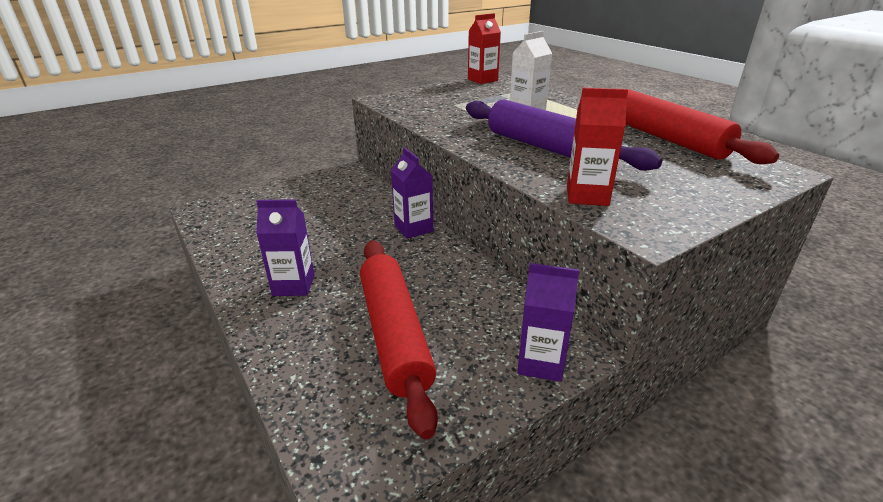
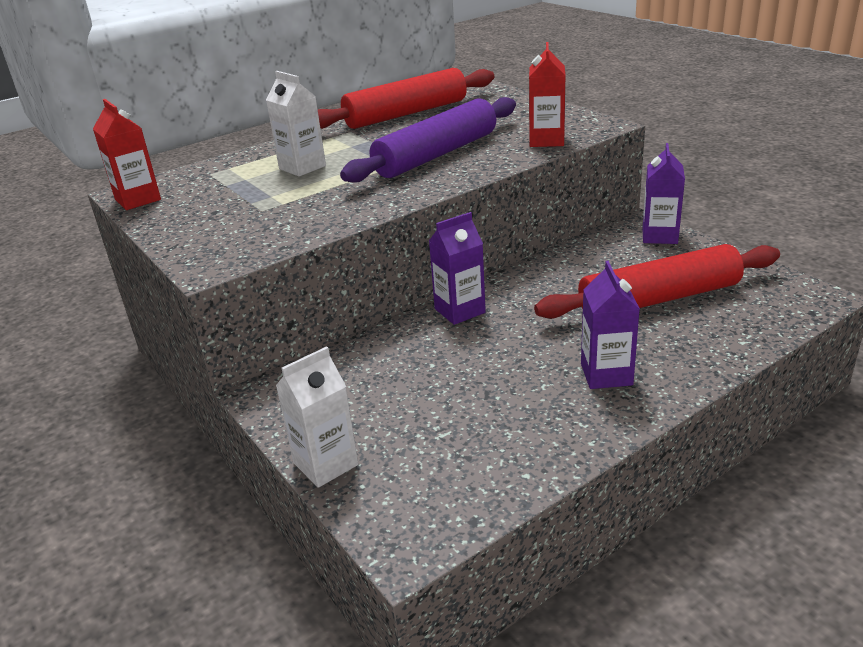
camera: 90 degrees left, 0 degrees up
none -> white carton [276,346,359,488]

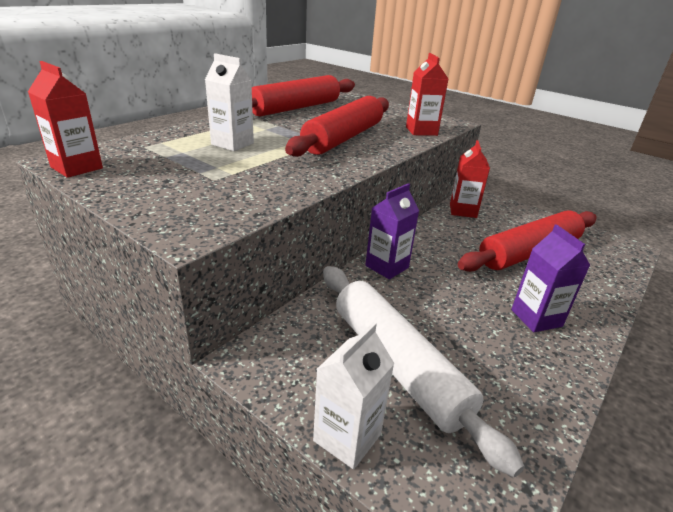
camera: 20 degrees left, 0 degrees up
purple rolling pin [340,97,516,183] -> red rolling pin [285,96,389,157]
purple carton [642,143,685,244] -> none
none -> white rolling pin [323,266,525,477]
none -> red carton [450,140,490,218]

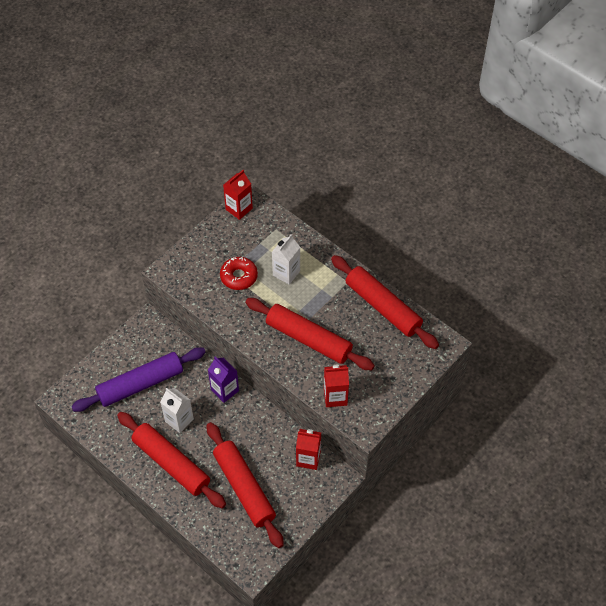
camera: 95 degrees right, 25 degrees up
white carton [313,322,395,469] -> white carton moved to [160,388,194,433]
white rolling pin [323,266,525,477] -> purple rolling pin [71,347,206,412]
purple carton [511,224,591,332] -> red rolling pin [117,412,226,509]
none -> red donut [220,257,258,290]

